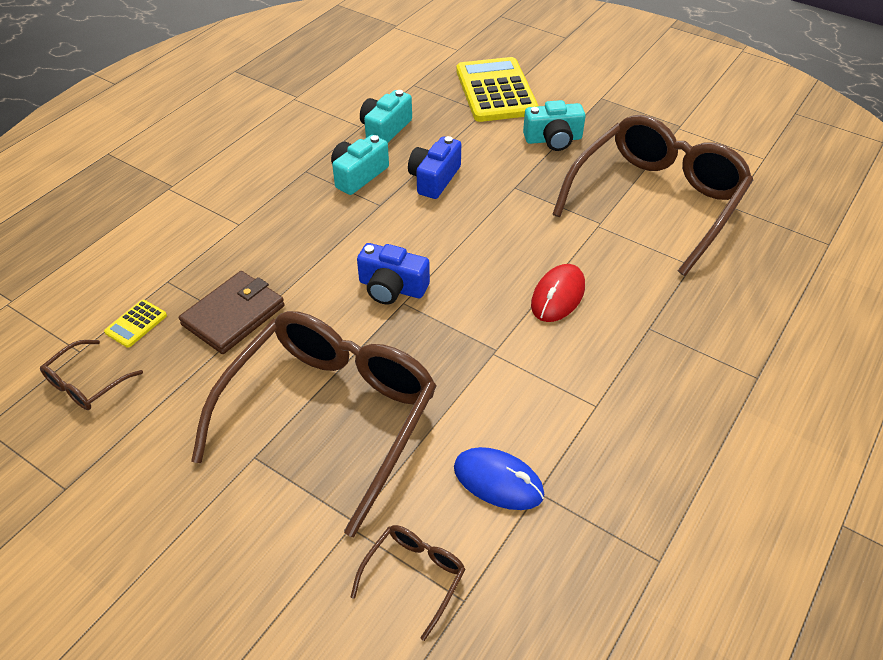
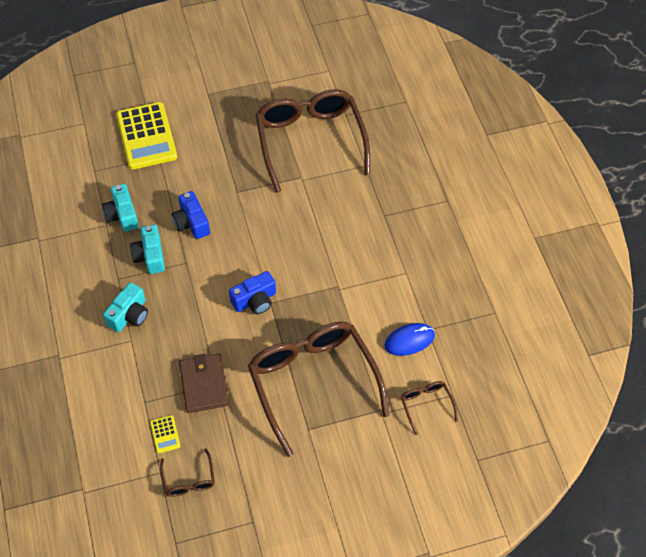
camera: 50 degrees left, 10 degrees up
yellow calculator [457,57,538,122] -> yellow calculator turned 135 degrees counterclockwise [116,102,177,169]
turquoise camera [523,100,586,151] -> turquoise camera moved to [103,282,148,332]
red mouse [531,264,585,322] -> none

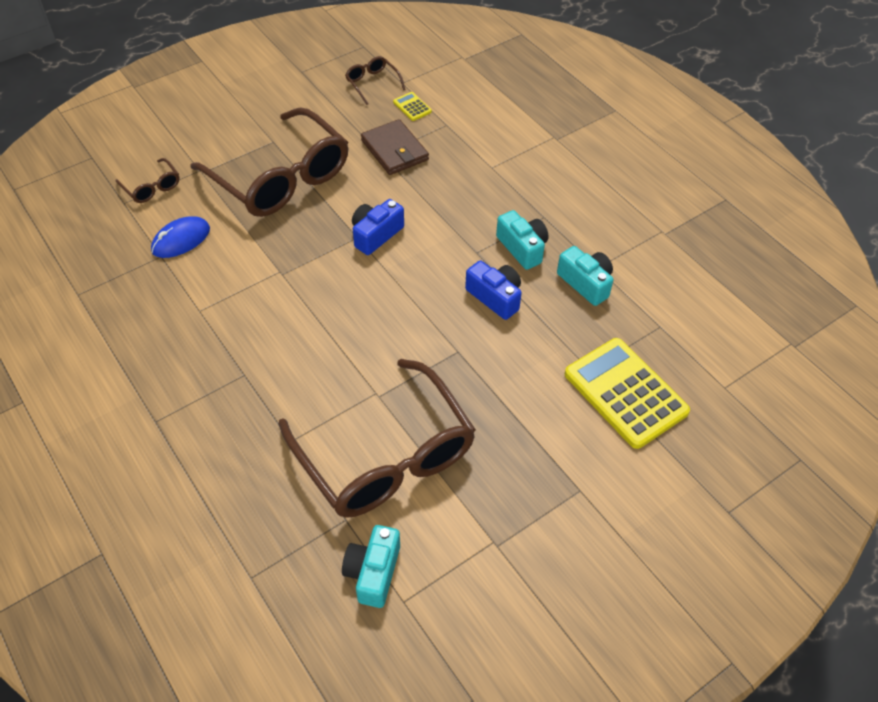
camera: 160 degrees right, 5 degrees down
turquoise camera [103,282,148,332] -> turquoise camera moved to [342,525,400,608]

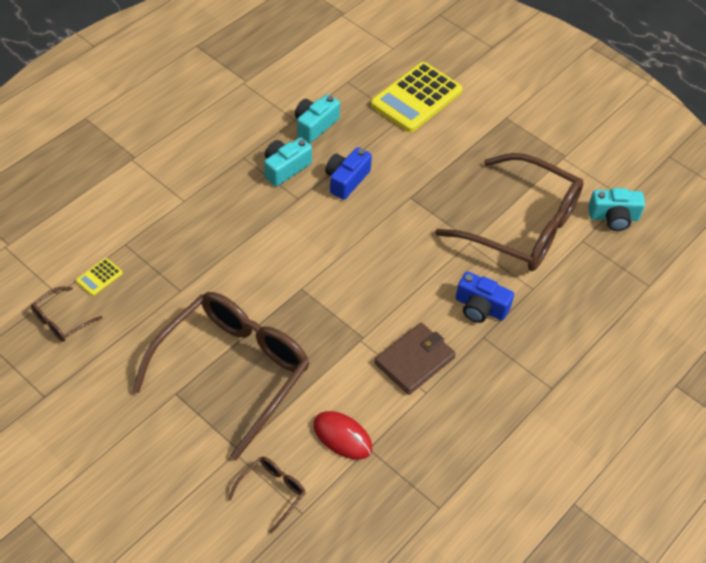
camera: 105 degrees left, 0 degrees up
blue mouse [151,216,210,258] -> red mouse [313,411,372,460]
brown glasses [279,359,476,518] -> brown glasses turned 75 degrees clockwise [435,153,584,271]
blue camera [352,199,404,255] -> blue camera moved to [456,271,514,323]
brown wallet [361,119,429,175] -> brown wallet moved to [374,323,456,395]

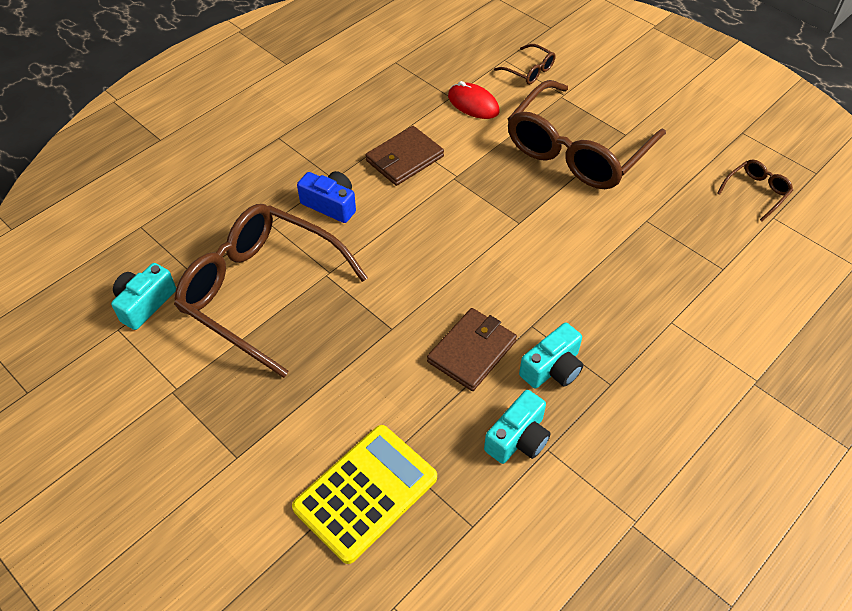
camera: 175 degrees left, 0 degrees up
yellow calculator [76,258,123,296] -> none
brown glasses [228,457,306,534] -> brown glasses turned 90 degrees counterclockwise [494,44,556,85]
blue camera [325,147,372,200] -> brown wallet [427,308,517,391]
turquoise camera [588,188,645,231] -> turquoise camera turned 60 degrees counterclockwise [111,263,176,330]

